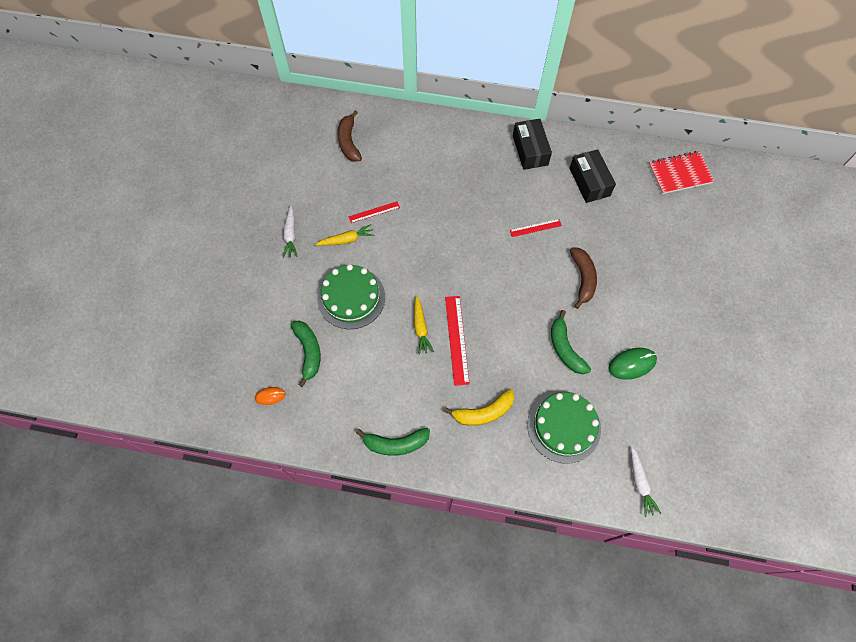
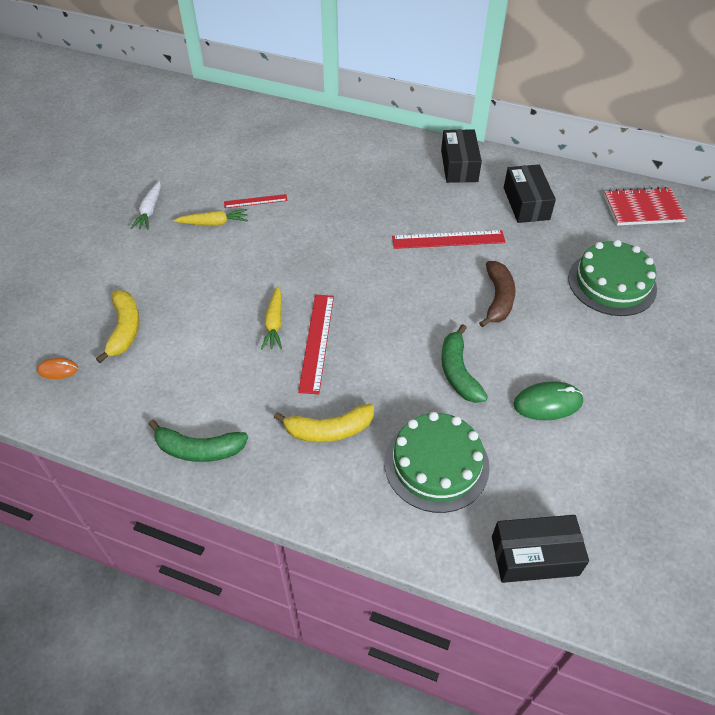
camera: 10 degrees right, 15 degrees down
green banana [291,321,321,387] -> yellow banana [96,290,139,363]
green cake [317,264,385,329] -> green cake moved to [568,240,657,316]
brown banana [337,110,362,162] -> none
red ruler [510,219,562,237] -> red ruler [392,230,506,249], size x1.69
white carrot [631,446,661,517] -> black box [492,515,589,583]

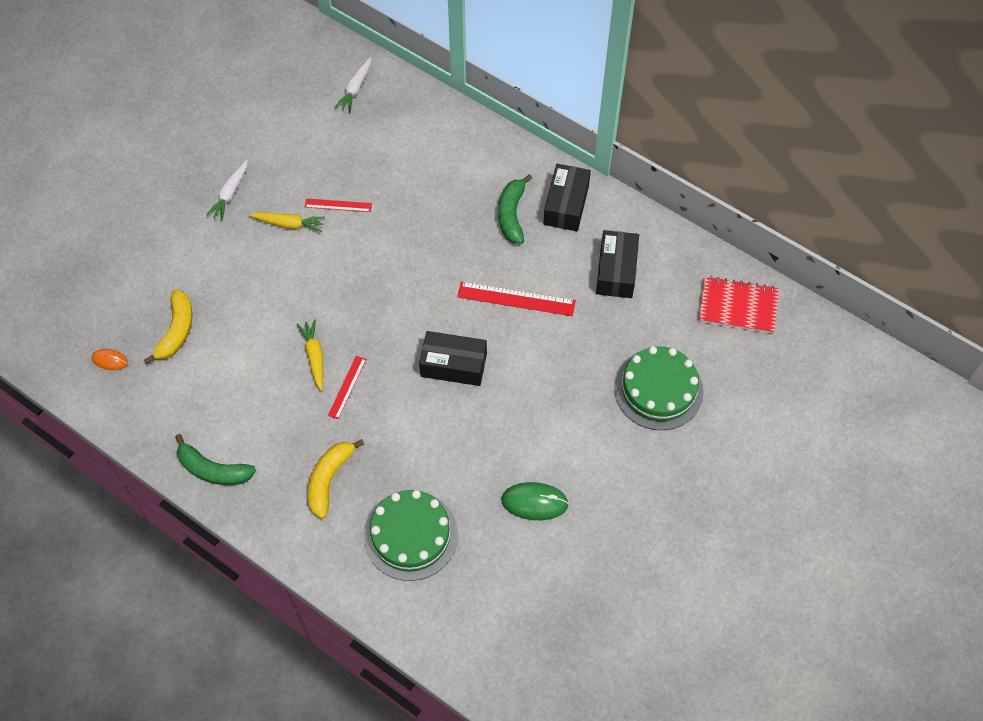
camera: 15 degrees right, 10 degrees up
yellow carrot [261,286,282,349] -> yellow carrot turned 150 degrees clockwise [297,319,323,391]
yellow banana [274,404,374,442] -> yellow banana turned 105 degrees clockwise [308,439,364,519]
red ruler [298,295,334,395] -> red ruler [328,356,366,419], size x0.59
green banana [441,324,488,403] -> green banana moved to [498,174,532,244]
brown banana [479,261,516,327] -> none
black box [492,515,589,583] -> black box moved to [419,331,487,386]
none -> white carrot [334,57,371,112]

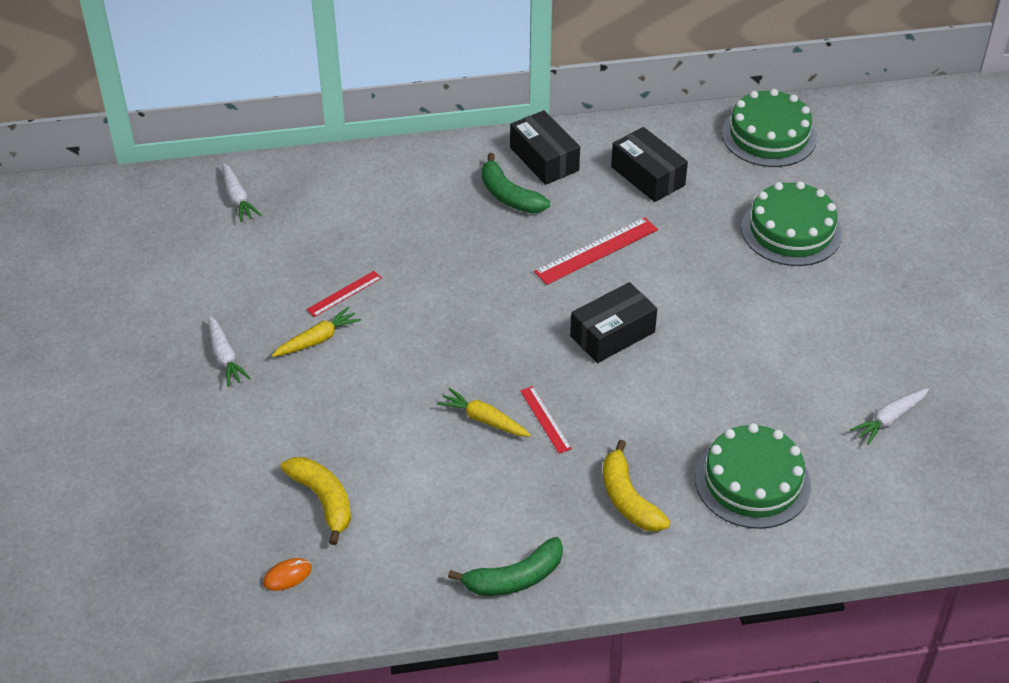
camera: 45 degrees left, 15 degrees down
green mouse [501,482,569,520] -> none
red notebook [698,276,779,334] -> green cake [722,89,817,167]
none -> white carrot [850,388,929,445]

